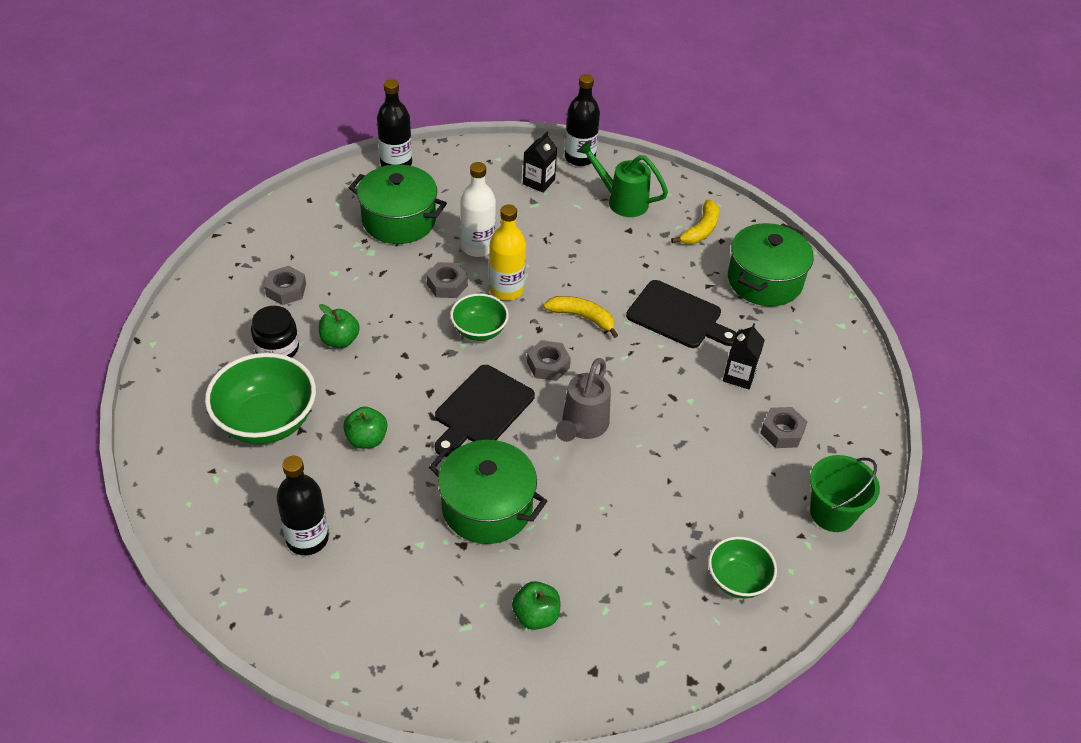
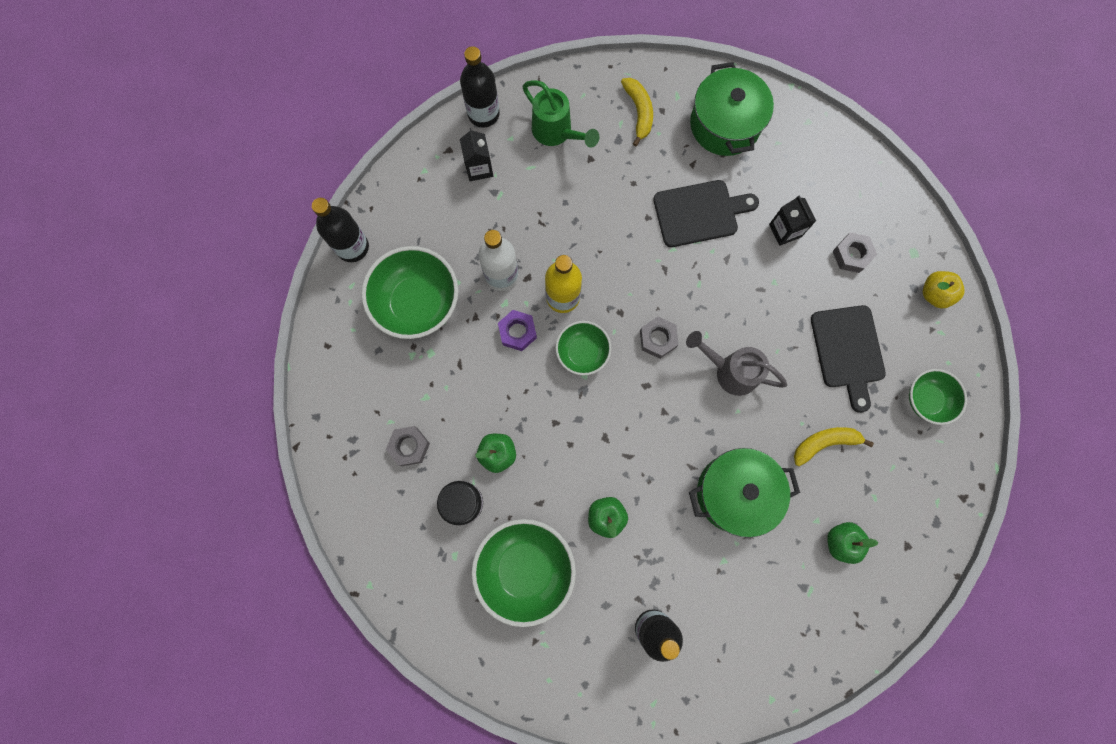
camera: 40 degrees left, 30 degrees up
green pot [349,164,447,244] -> green bowl [362,246,458,339]
grey nut [426,262,468,298] -> purple nut [498,310,537,351]
black cutting board [435,365,535,457] -> black cutting board moved to [811,305,886,413]
yellow banana [544,296,618,338] -> yellow banana moved to [794,427,874,466]
grey watering can [556,358,611,442] -> grey watering can turned 135 degrees clockwise [686,331,787,396]
green watering can [577,140,668,217] -> green watering can turned 120 degrees counterclockwise [523,80,599,148]
green bucket [810,455,880,532] -> yellow apple [923,271,965,309]

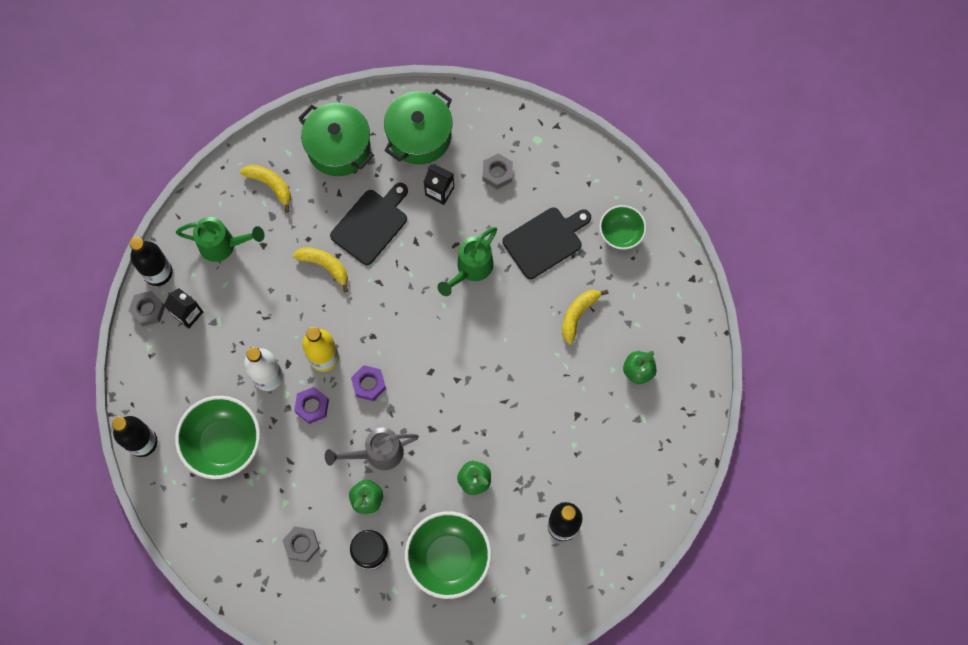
camera: 40 degrees left, 5 degrees down
green bowl [555,321,612,375] -> purple nut [351,365,386,401]
grey nut [640,317,679,359] -> grey nut moved to [128,291,165,326]
grey watering can [686,331,787,396] -> grey watering can moved to [325,428,419,470]
green pot [689,448,800,538] -> green pot moved to [384,89,452,165]
black cutting board [811,305,886,413] -> black cutting board turned 75 degrees counterclockwise [503,207,591,279]
yellow apple [923,271,965,309] -> none
none -> yellow banana [293,247,348,293]
none -> green watering can [438,227,497,296]

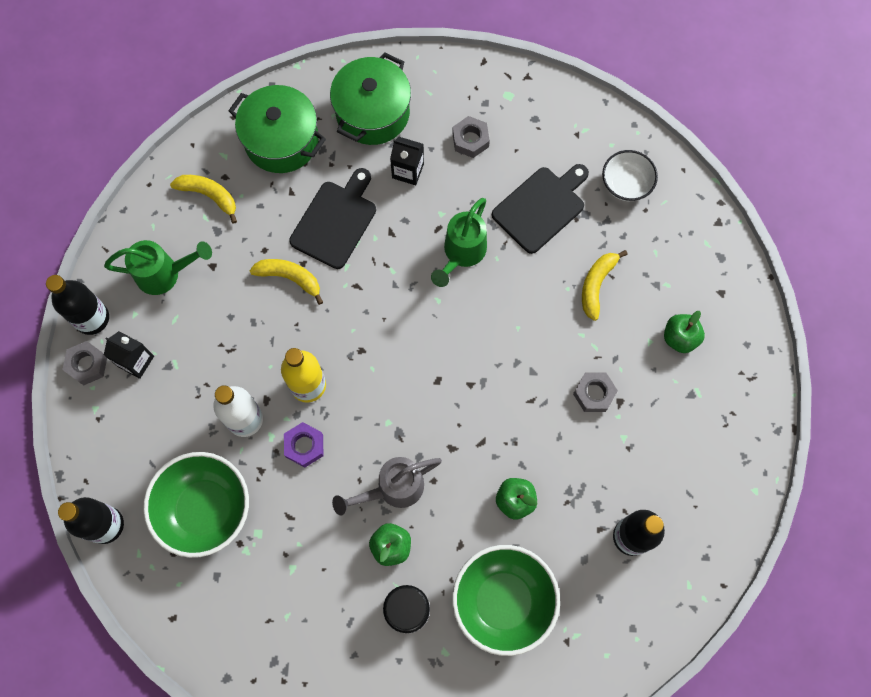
camera: 10 degrees left, 0 degrees up
grey nut [282,526,320,562] -> grey nut moved to [573,373,618,412]
purple nut [351,365,386,401] -> none
green bowl [599,205,646,250] -> white bowl [602,150,658,201]

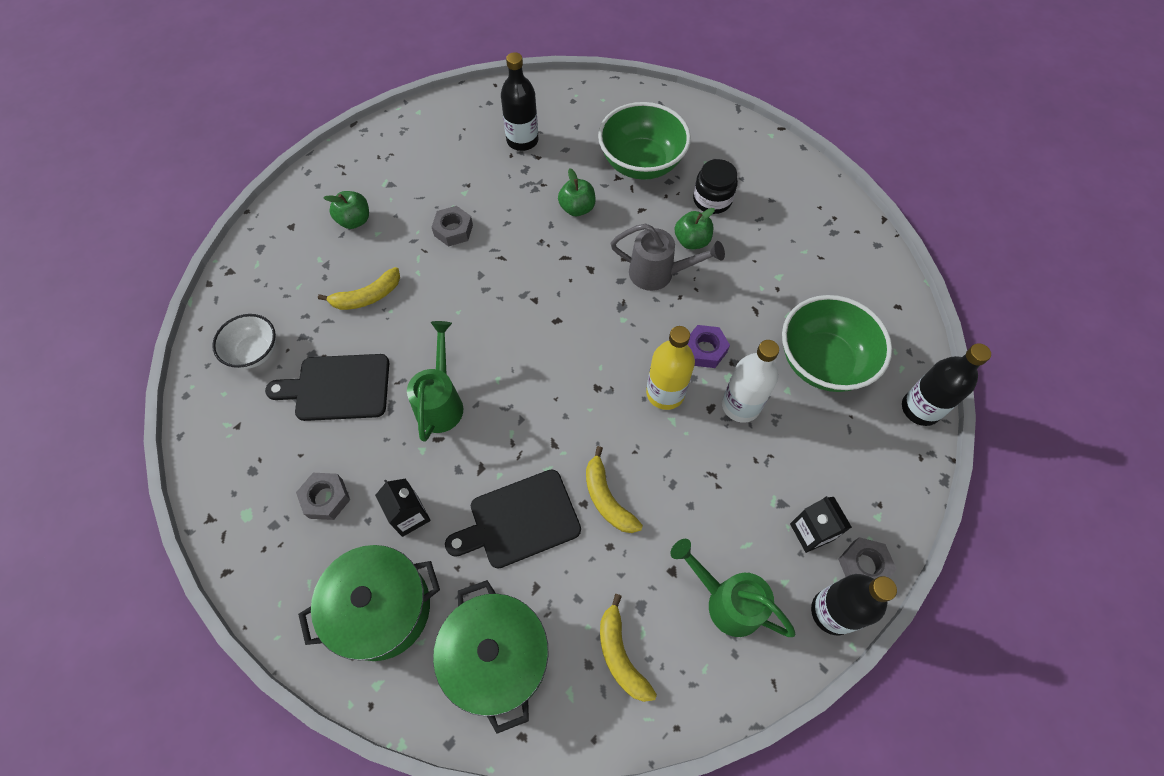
camera: 140 degrees left, 10 degrees down
green watering can [431,198,487,287] -> green watering can turned 60 degrees counterclockwise [407,321,463,442]

